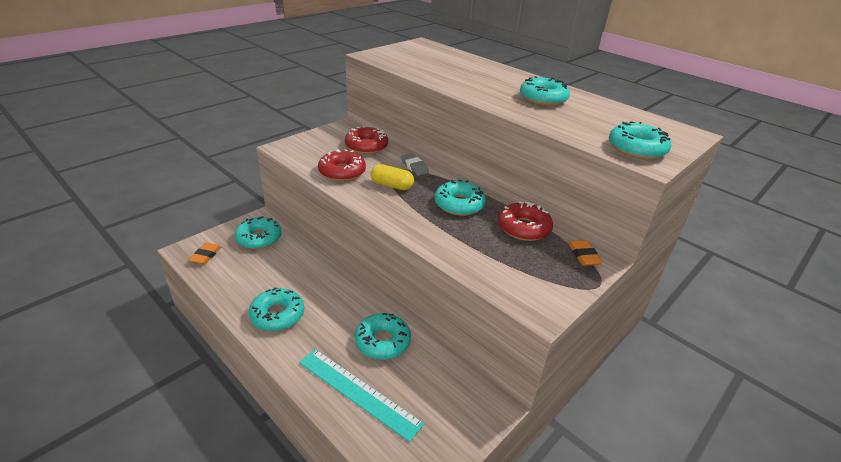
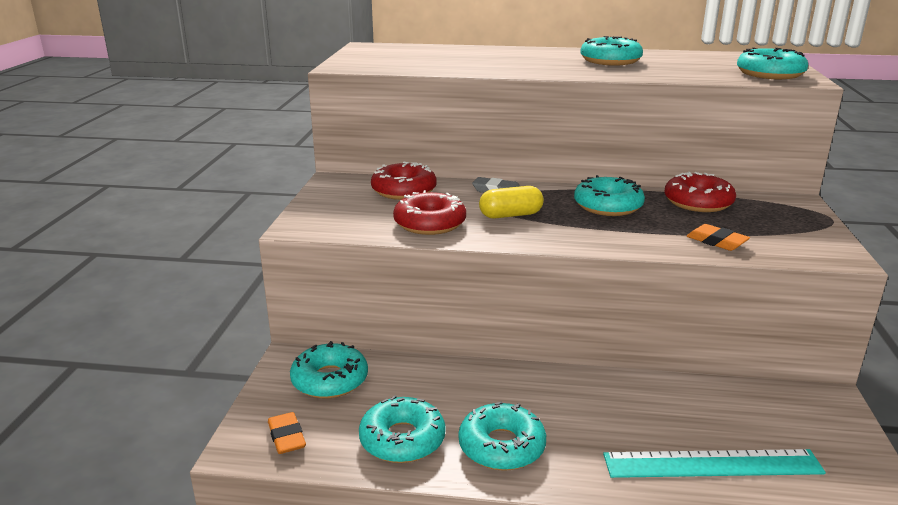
camera: 35 degrees left, 10 degrees down
turquoise donut [355,313,411,360] -> turquoise donut moved to [359,395,446,463]
orange eraser [568,240,603,266] -> orange eraser moved to [686,224,750,251]

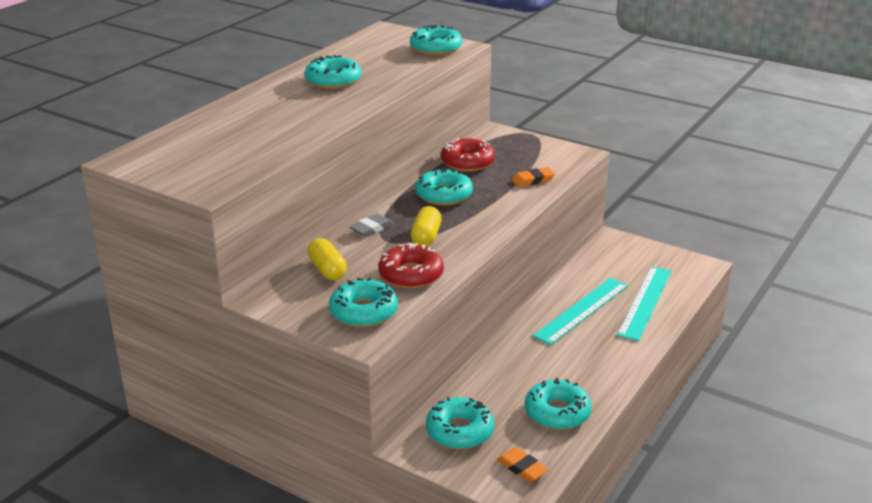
camera: 65 degrees left, 5 degrees up
orange eraser [268,412,306,454] -> orange eraser turned 45 degrees clockwise [497,447,549,482]
red donut [371,162,437,200] -> yellow capsule [307,238,347,280]
turquoise donut [458,402,546,471] -> turquoise donut moved to [329,277,398,327]
none -> turquoise ruler [533,278,628,345]

